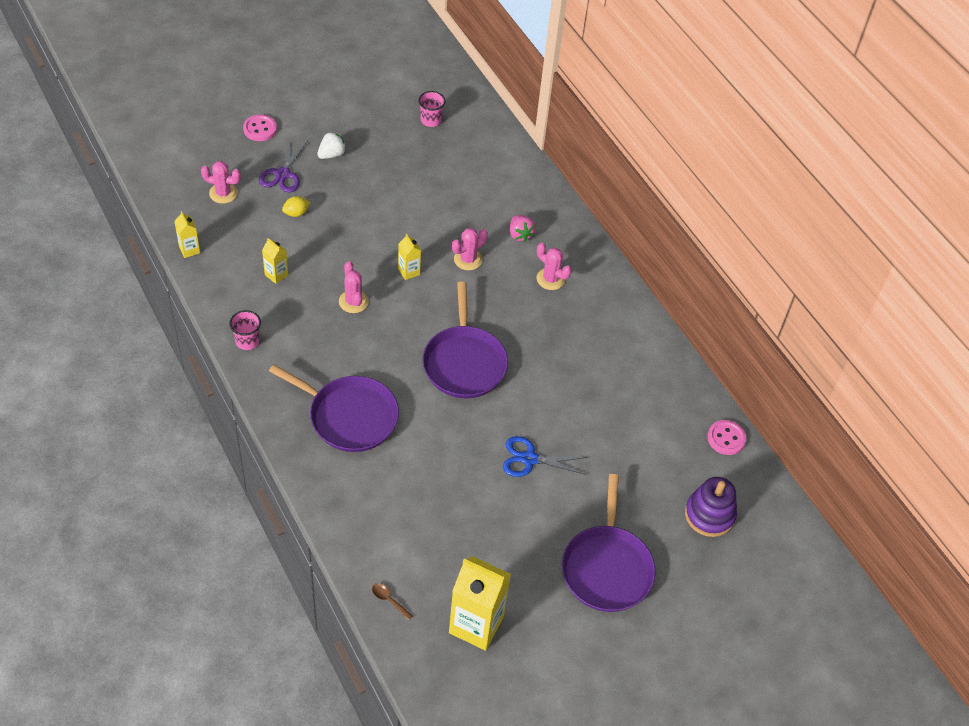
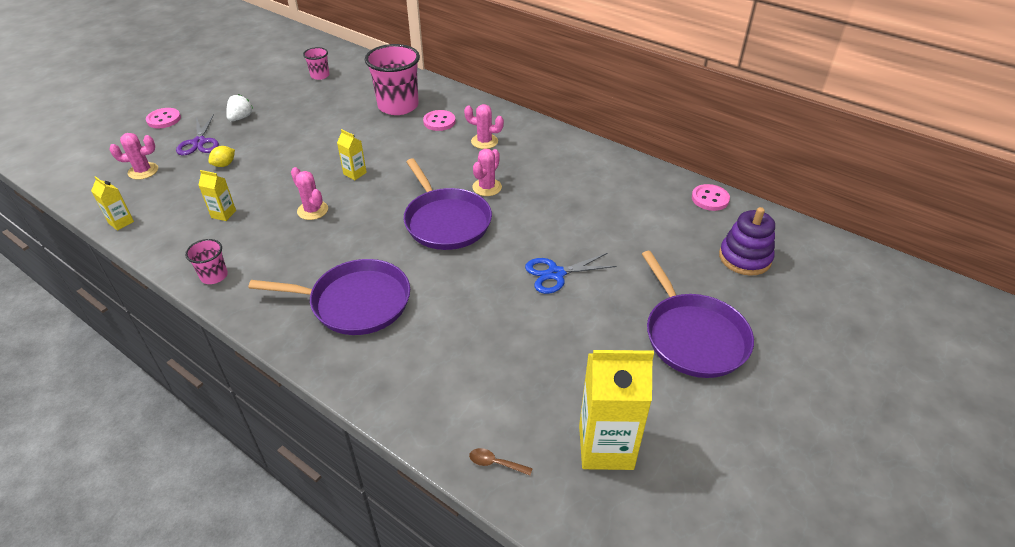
camera: 20 degrees left, 10 degrees down
pink cactus [452,228,488,270] -> pink cactus moved to [472,149,502,196]
pink strawberry [510,215,536,242] -> pink button [423,110,456,131]
none -> pink cup [365,44,420,115]

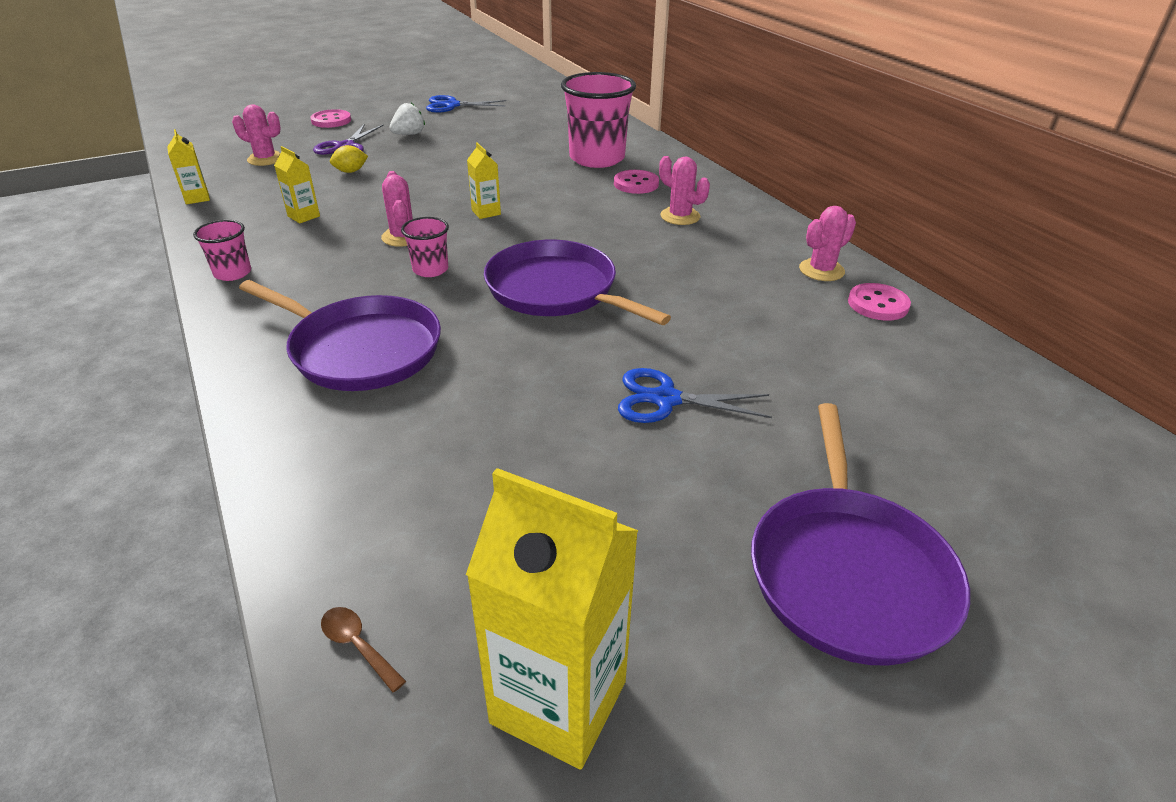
camera: 25 degrees right, 5 degrees down
pink cup [303,47,329,80] -> pink cup moved to [401,217,449,277]
purple pan [403,158,492,250] -> purple pan turned 135 degrees clockwise [484,240,671,325]
pink cactus [472,149,502,196] -> pink cactus moved to [799,206,856,281]
pink button [692,184,730,211] -> pink button moved to [848,283,911,321]
purple stacking toy [719,207,775,276] -> none
none -> blue scissors [426,95,506,112]

